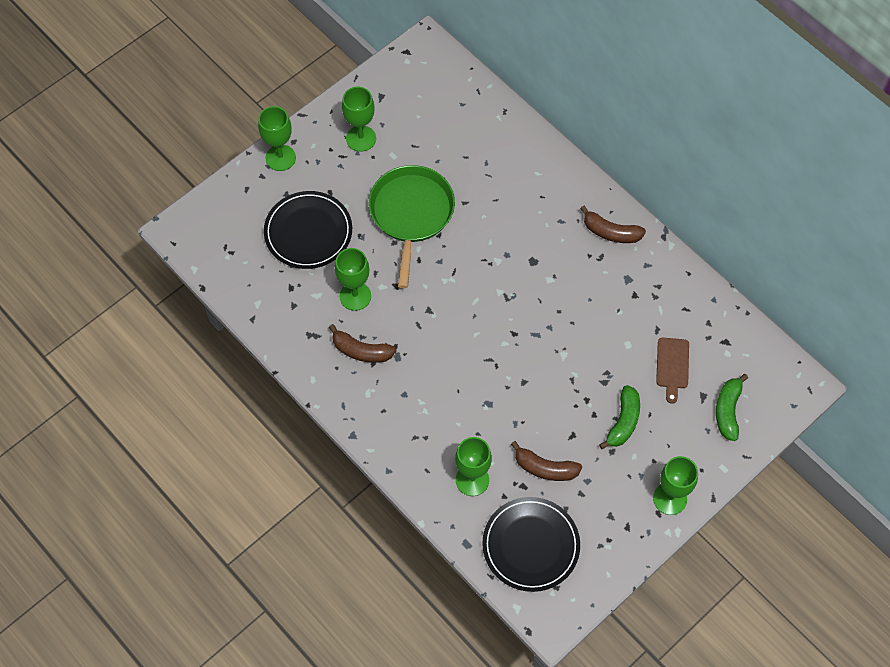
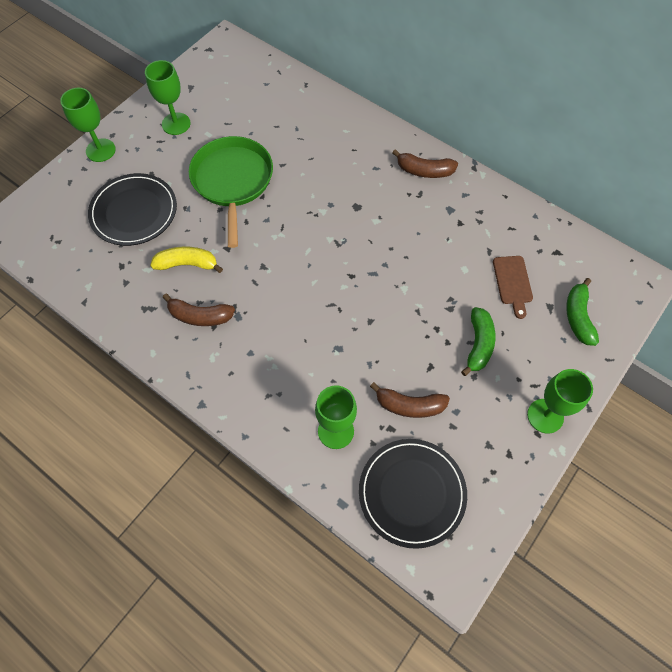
camera: 10 degrees left, 0 degrees up
green goblet [335,248,371,311] -> yellow banana [150,246,223,273]

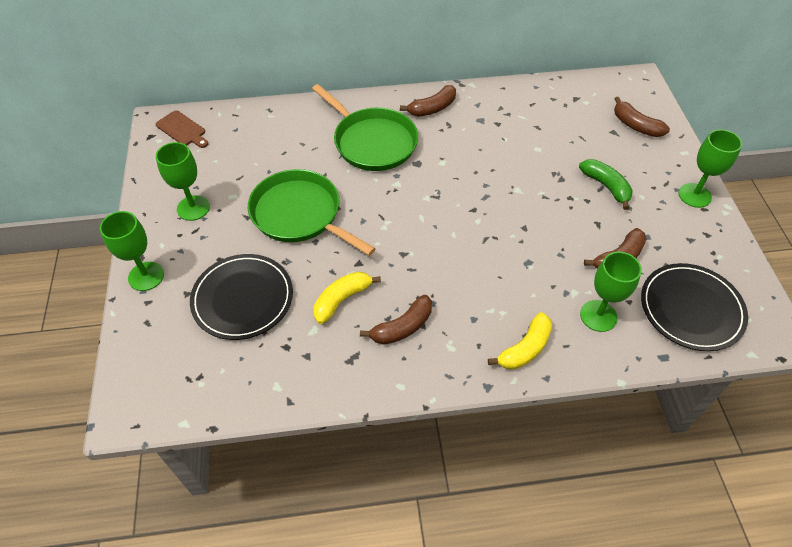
camera: 45 degrees left, 10 degrees down
brown cutting board [493,256,533,319] -> brown cutting board moved to [156,110,208,148]
green banana [566,278,599,346] -> brown banana [614,97,670,137]
none -> green pan [312,84,418,171]
none -> yellow banana [488,312,552,370]

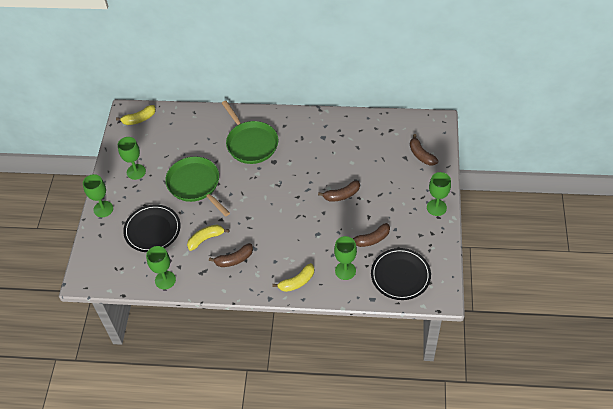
camera: 15 degrees right, 0 degrees up
brown cutting board [156,110,208,148] -> yellow banana [116,105,156,125]
brown banana [400,85,456,117] -> brown banana moved to [318,180,360,202]
green banana [579,159,632,210] -> none
none -> green goblet [146,246,176,289]

